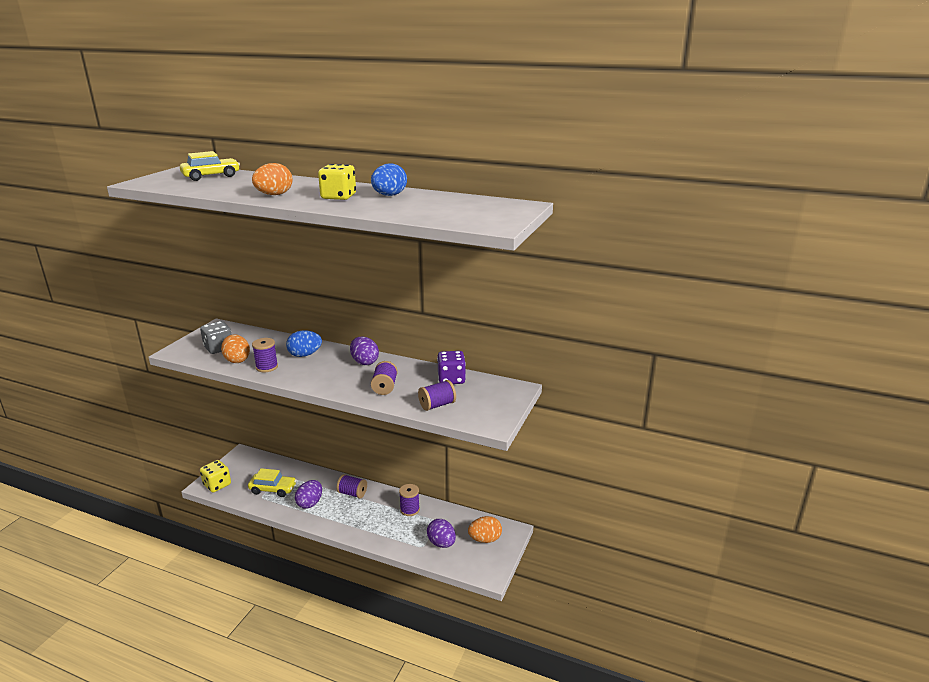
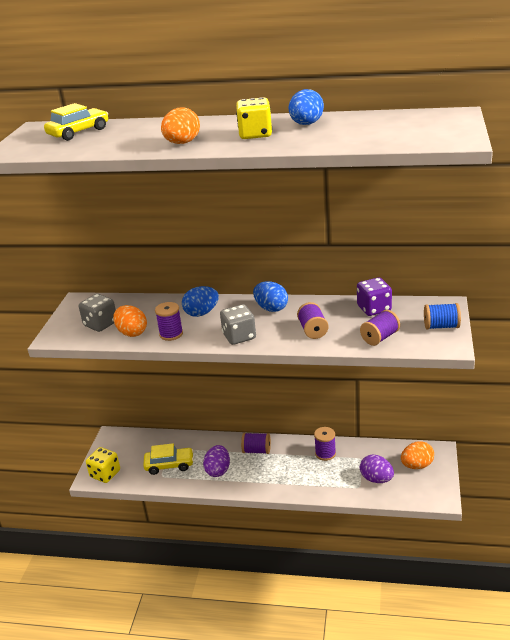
camera: 10 degrees left, 5 degrees up
purple egg [350,336,379,365] -> blue egg [253,281,288,312]
none -> grey dice [220,304,256,345]
none -> blue spool [424,303,461,330]

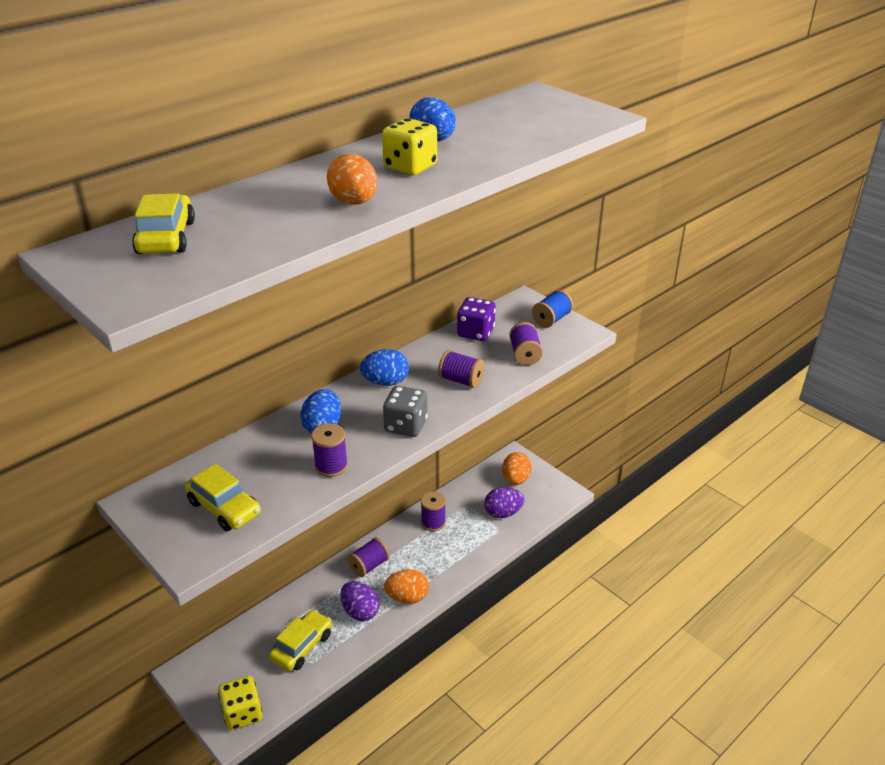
camera: 55 degrees left, 5 degrees up
grey dice [79,294,116,332] -> yellow car [185,464,261,531]
orange egg [113,305,147,337] -> orange egg moved to [384,569,429,604]

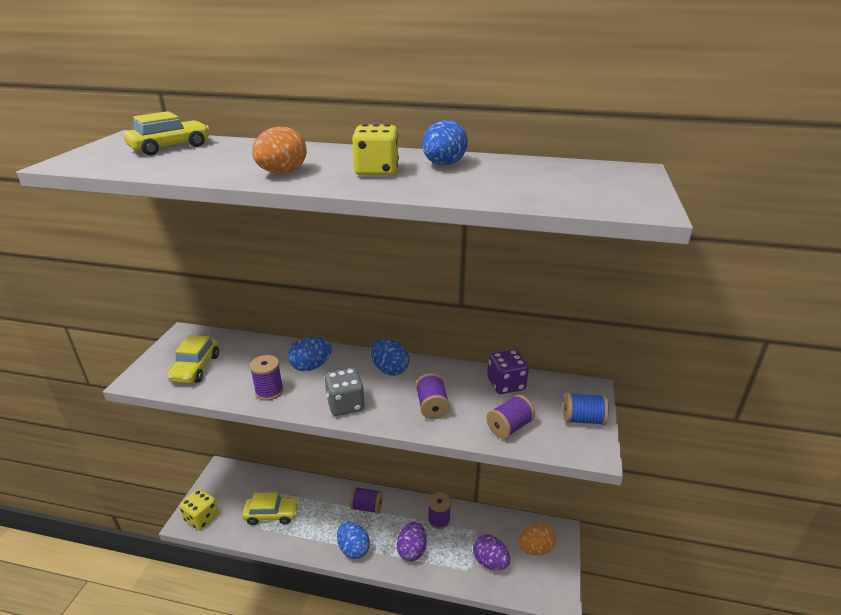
camera: 55 degrees right, 5 degrees down
purple egg [340,581,379,621] -> purple egg moved to [397,521,427,561]
orange egg [384,569,429,604] -> blue egg [337,522,370,559]

